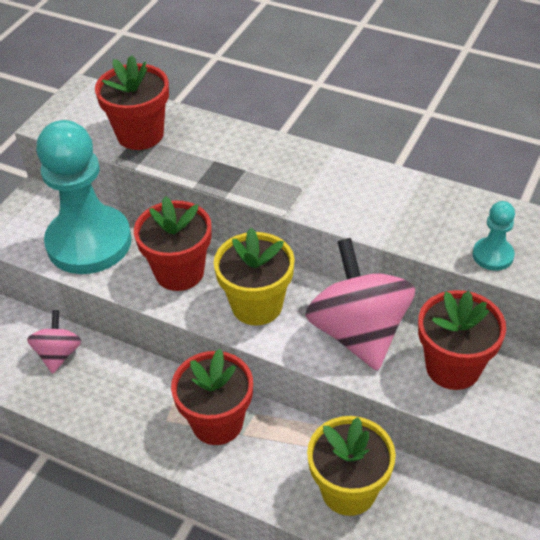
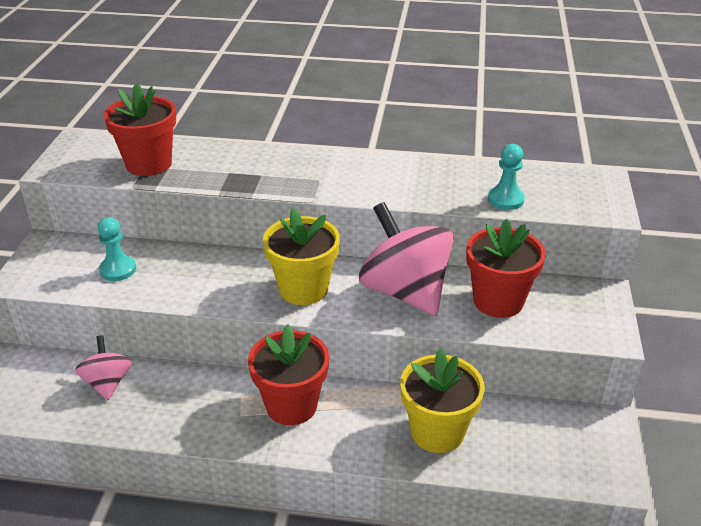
camera: 20 degrees left, 10 degrees down
turquoise pawn [36,120,132,274] -> turquoise pawn [98,217,136,281], size x0.42
red flower pot [134,196,212,291] -> none

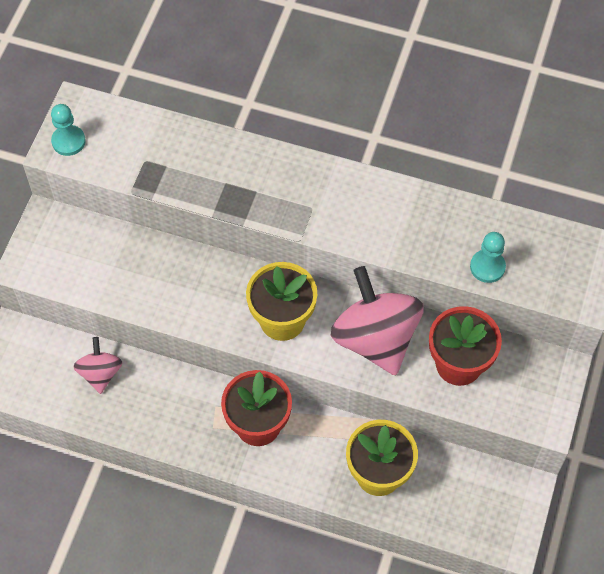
camera: 10 degrees right, 25 degrees up
turquoise pawn [98,217,136,281] -> turquoise pawn moved to [51,104,86,156]
red flower pot [104,83,176,176] -> none

